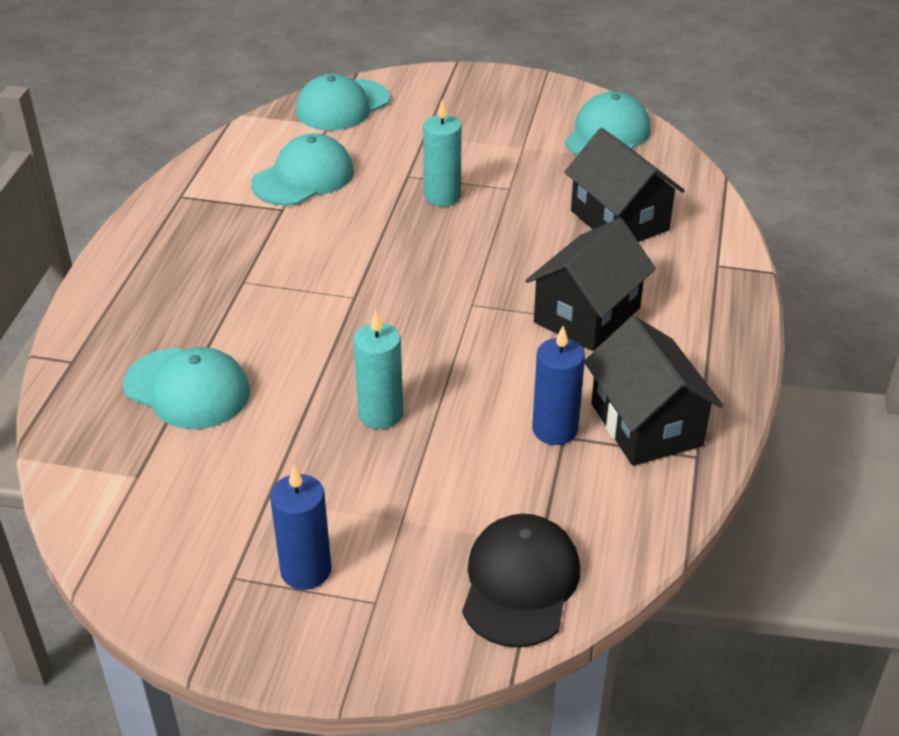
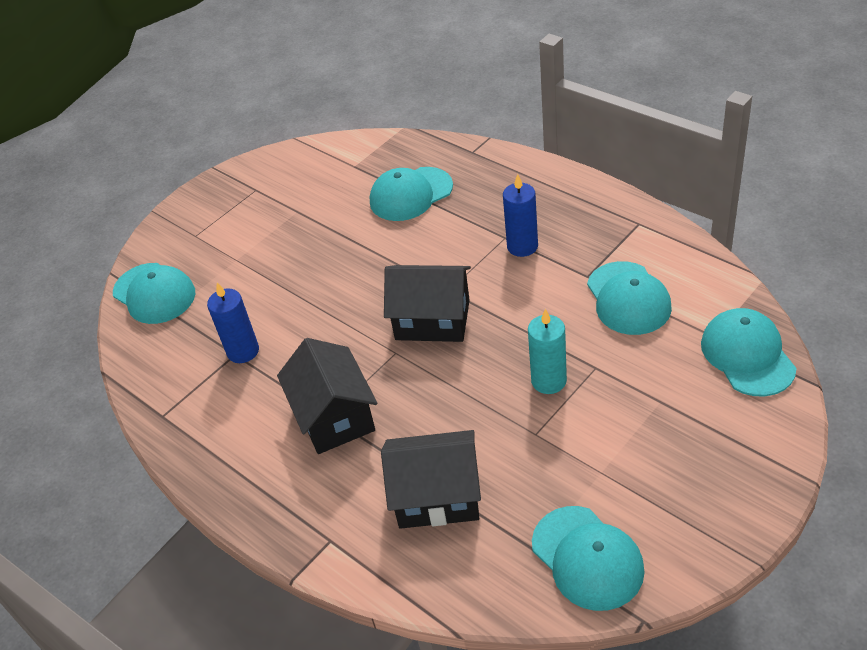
camera: 125 degrees right, 5 degrees up
blue candle [270,465,331,590] -> blue candle moved to [503,174,538,257]
turquoise candle [353,310,403,429] -> none
black cap [462,514,580,648] -> turquoise cap [113,263,195,324]
black house [585,316,723,466] -> black house moved to [384,265,471,342]

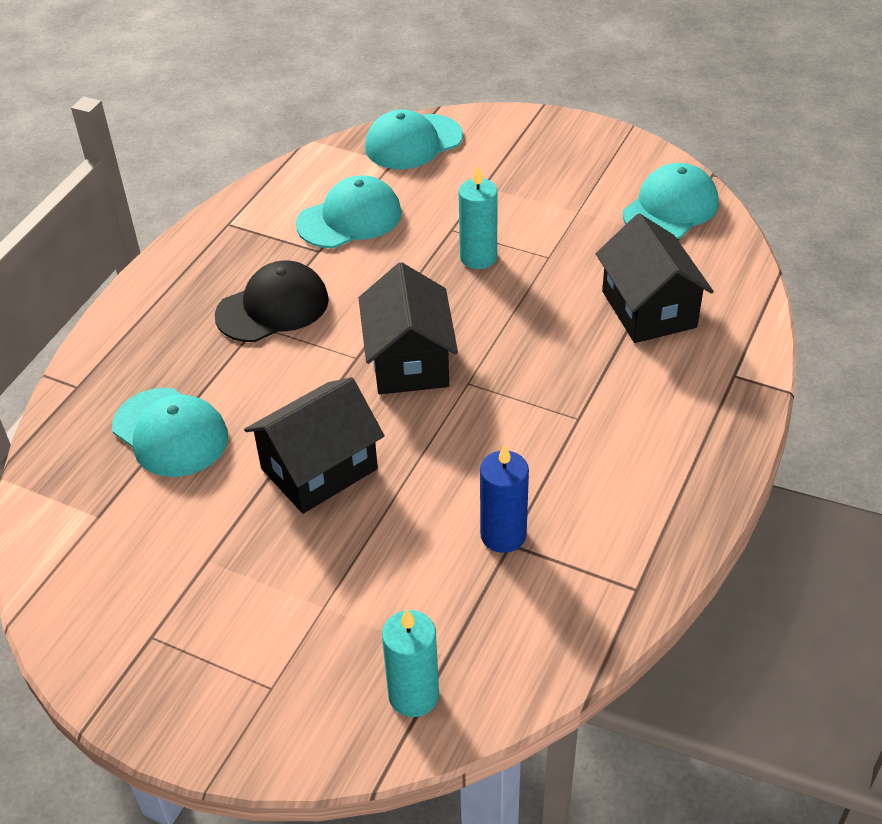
camera: 110 degrees left, 0 degrees up
turquoise cap [113,263,195,324] -> turquoise candle [382,609,439,717]
black house [277,338,377,454] -> black house moved to [244,377,384,514]
blue candle [503,174,538,257] -> black cap [215,260,329,342]

